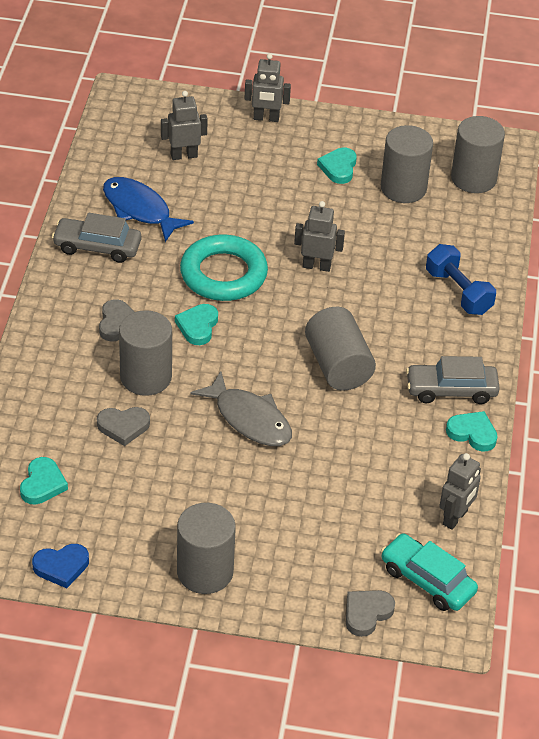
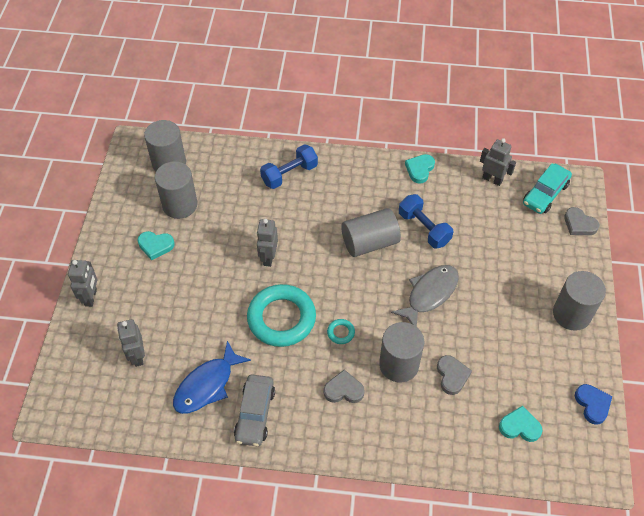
camera: 90 degrees left, 10 degrees up
turquoise heart [175,304,218,345] -> turquoise ring [327,319,355,344]
grey car [406,356,500,404] -> none
none -> blue dumbbell [399,194,453,249]

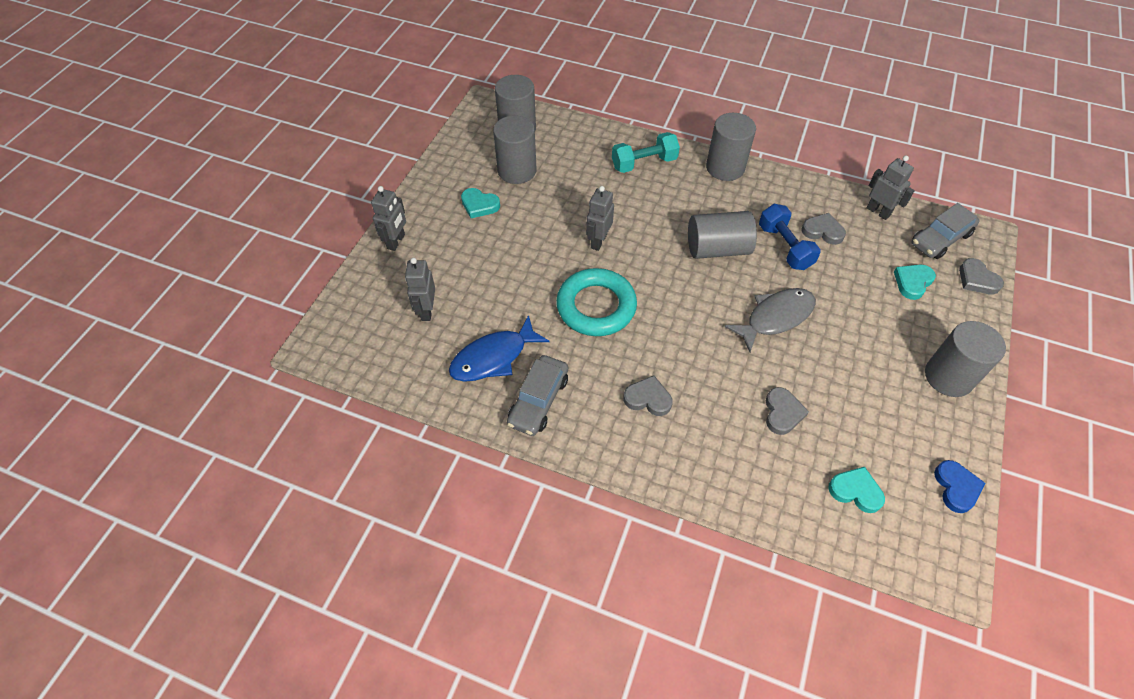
camera: 15 degrees right, 0 degrees up
blue dumbbell [260,144,318,189] -> turquoise dumbbell [612,132,680,173]
turquoise ring [327,319,355,344] -> none
grey cylinder [379,322,424,383] -> grey cylinder moved to [706,113,756,181]
turquoise heart [405,154,435,184] -> turquoise heart moved to [894,265,936,300]
turquoise car [523,164,572,214] -> grey car [911,203,980,259]
none -> grey heart [802,213,846,245]

